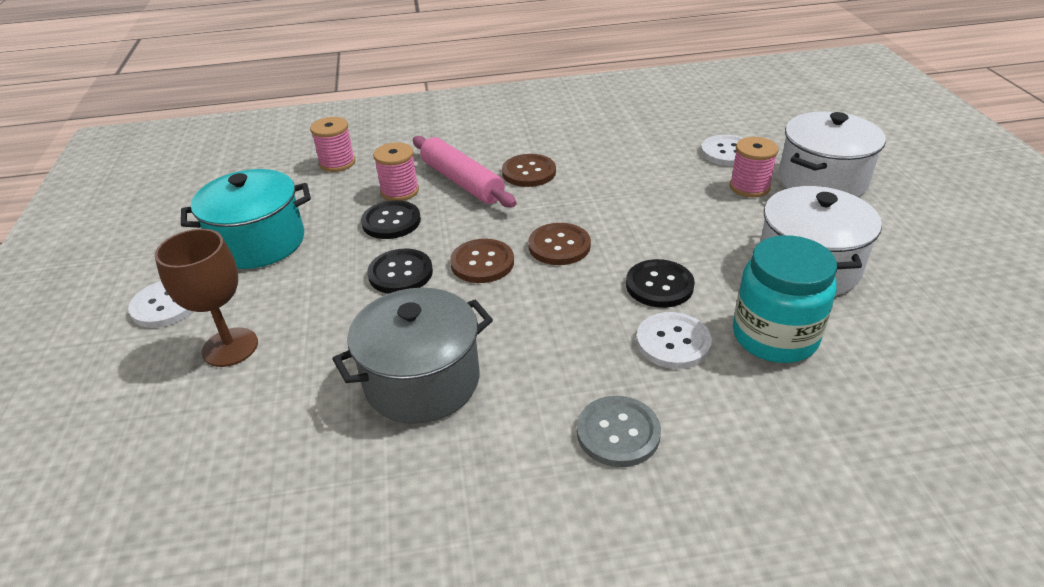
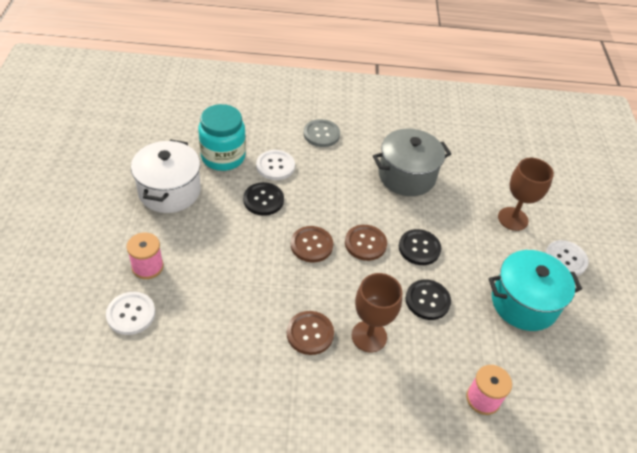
camera: 175 degrees left, 10 degrees up
pink spool [373,142,419,201] -> none
pink rolling pin [413,136,517,208] -> brown goblet [352,273,402,352]
white pot [779,111,886,197] -> none

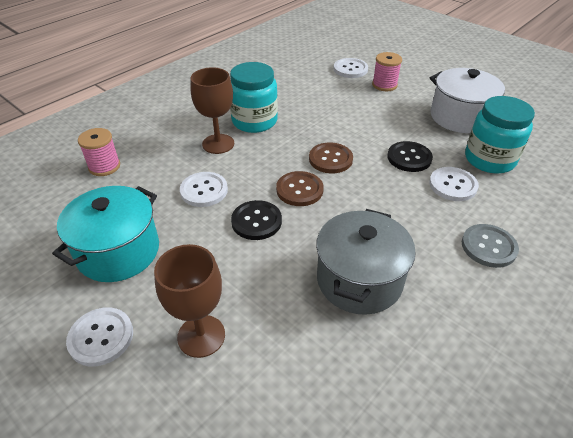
camera: 135 degrees right, 5 degrees down
brown button [287,311,334,355] -> turquoise jar [230,62,278,133]
black button [406,279,451,320] -> white button [180,172,228,207]

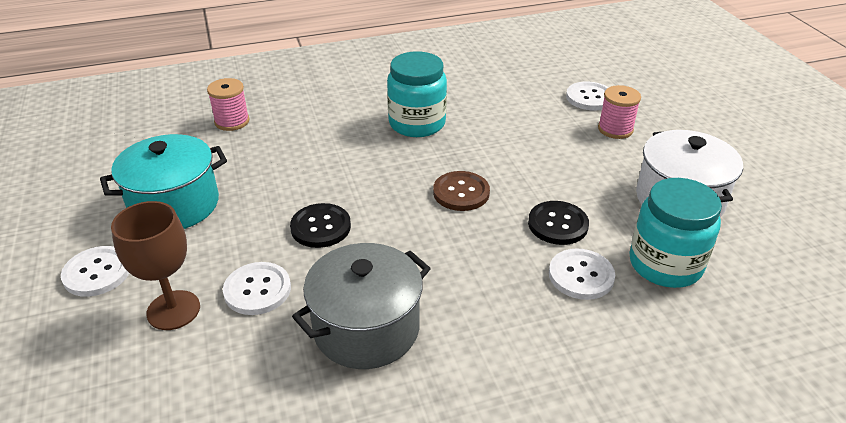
camera: 30 degrees right, 5 degrees down
white button [180,172,228,207] -> white button moved to [223,262,291,315]
brown goblet [190,67,234,154] -> none
brown button [276,171,324,206] -> none
grey button [462,224,519,268] -> none

